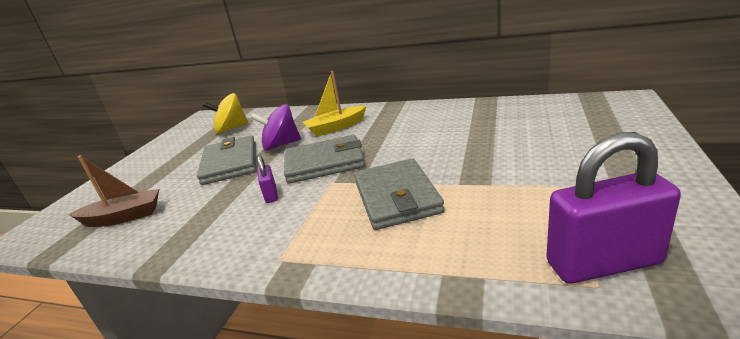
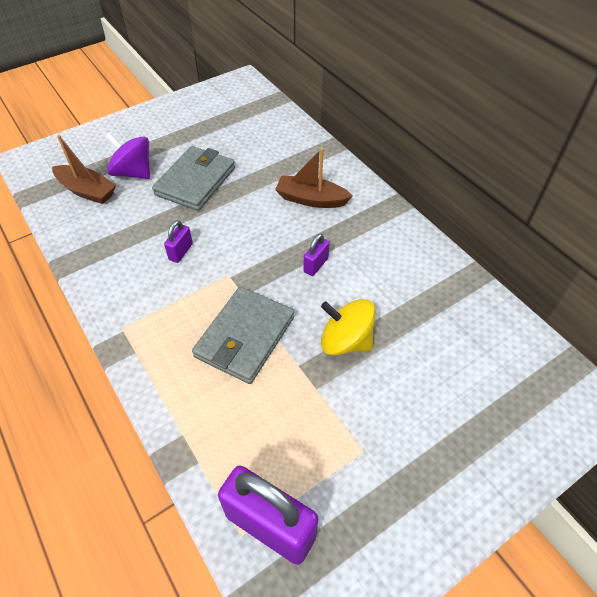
camera: 35 degrees right, 25 degrees up
yellow spinning top [203,93,249,134] -> yellow spinning top moved to [321,299,376,356]
purple spinning top [251,104,301,150] -> purple spinning top moved to [105,133,150,179]
grey wallet [284,135,365,184] -> none
yellow boat [303,71,366,137] -> brown boat [275,148,352,208]
none -> purple padlock [304,234,330,276]

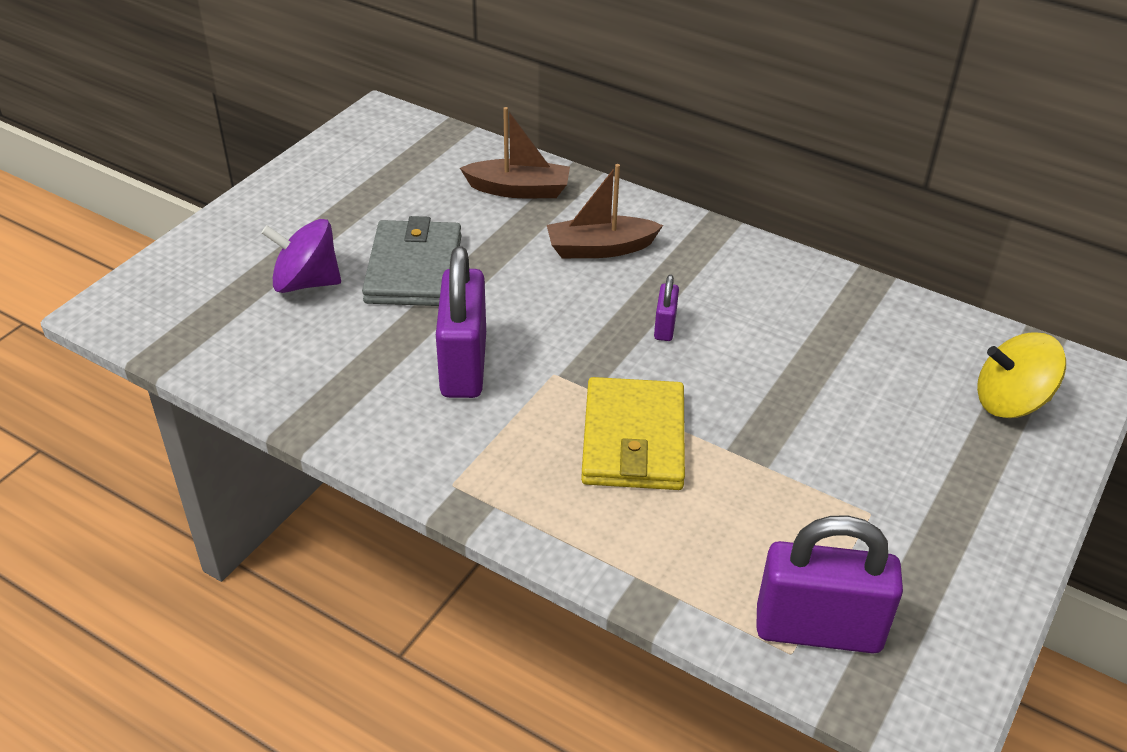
camera: 25 degrees left, 10 degrees down
brown boat [52,135,116,204] -> brown boat moved to [460,107,570,198]
purple padlock [164,220,193,263] -> purple padlock [436,246,486,398], size x2.15
grey wallet [192,287,294,384] -> yellow wallet [581,377,685,490]
yellow spinning top [321,299,376,356] -> yellow spinning top moved to [977,332,1066,418]

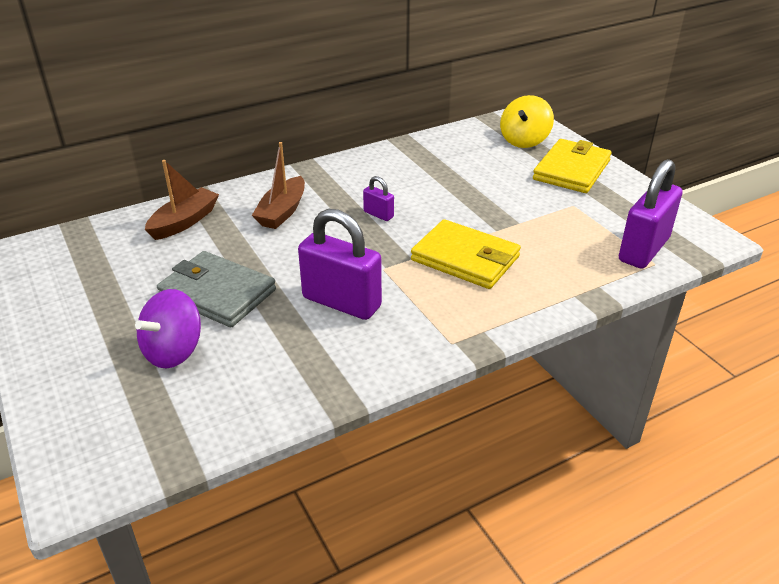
camera: 60 degrees left, 5 degrees down
none -> yellow wallet [533,139,612,193]

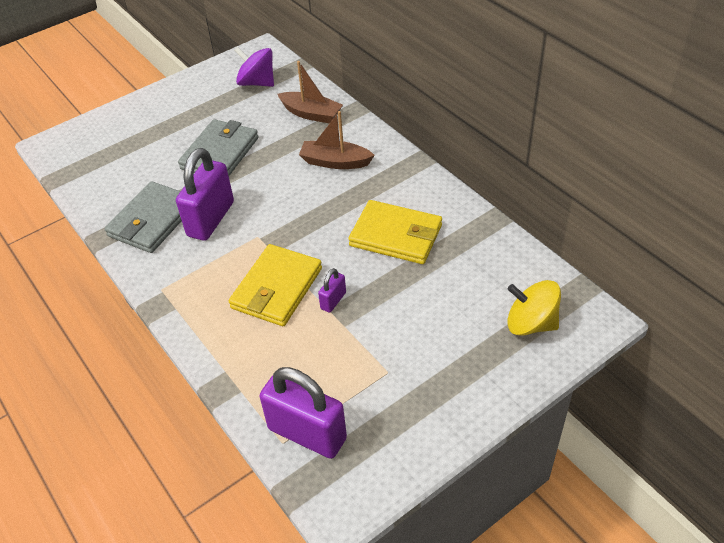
camera: 85 degrees right, 10 degrees up
purple spinning top [135,289,201,368] -> purple spinning top moved to [234,47,274,87]
purple padlock [363,176,394,221] -> purple padlock moved to [318,268,346,313]
yellow wallet [533,139,612,193] -> yellow wallet moved to [348,200,442,264]
none -> grey wallet [104,181,182,253]

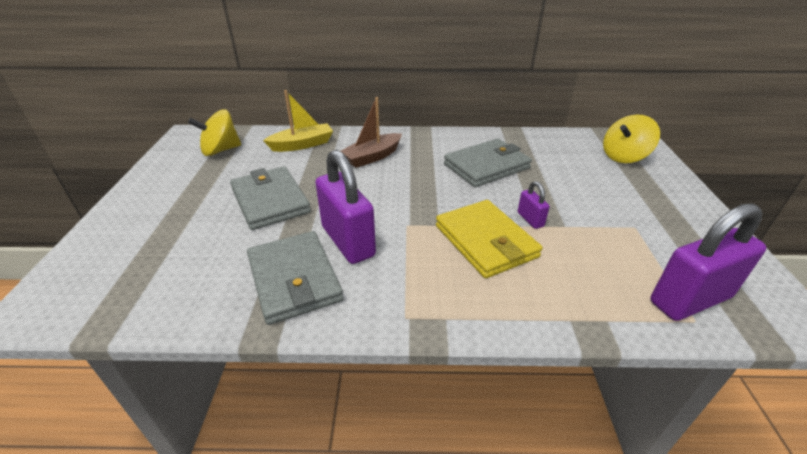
camera: 55 degrees left, 10 degrees down
purple spinning top [234,47,274,87] -> yellow spinning top [188,109,241,156]
brown boat [277,61,343,124] -> yellow boat [263,90,333,152]
yellow wallet [348,200,442,264] -> grey wallet [444,139,532,187]

